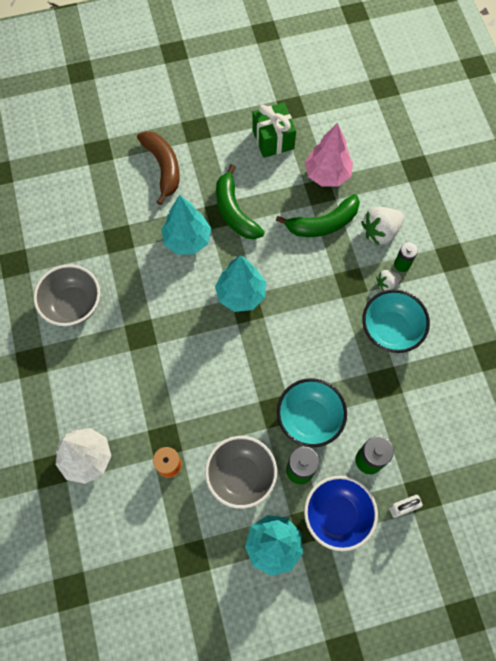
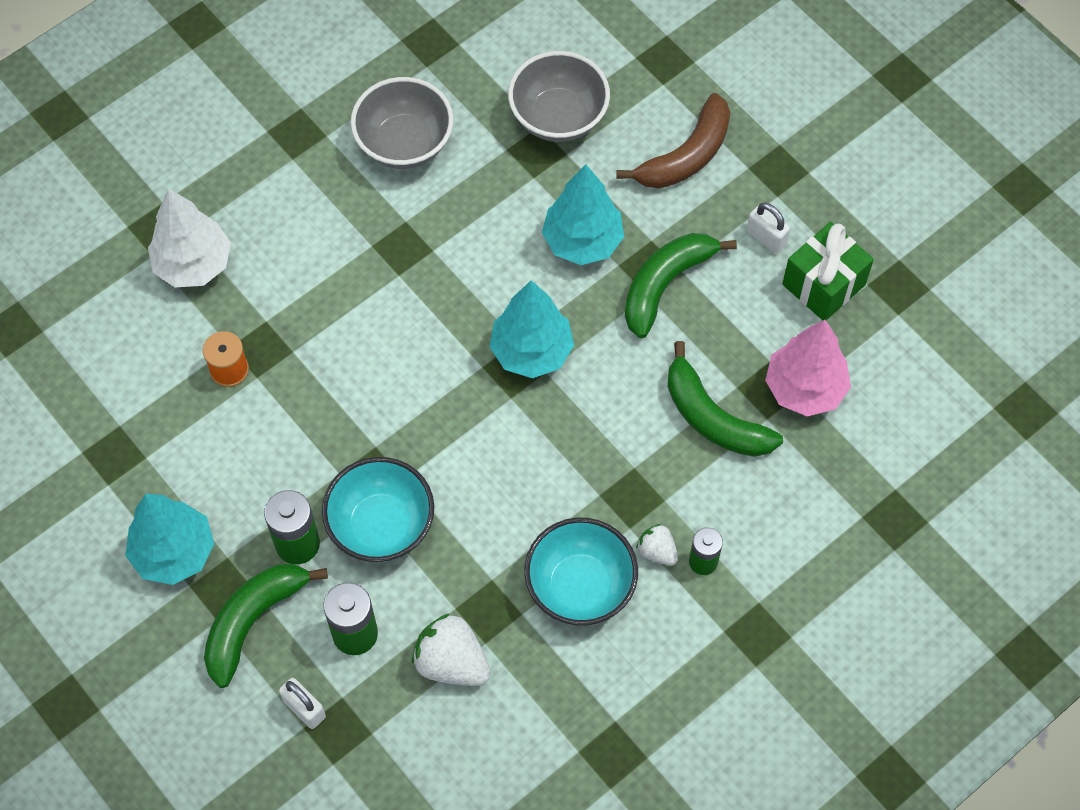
camera: 65 degrees right, 5 degrees down
grey bowl [205,436,277,509] -> grey bowl moved to [508,51,610,142]
blue bowl [304,476,378,551] -> green banana [204,564,328,688]
white strawberry [361,207,404,245] -> white strawberry moved to [412,613,490,686]
none -> white padlock [747,202,790,253]

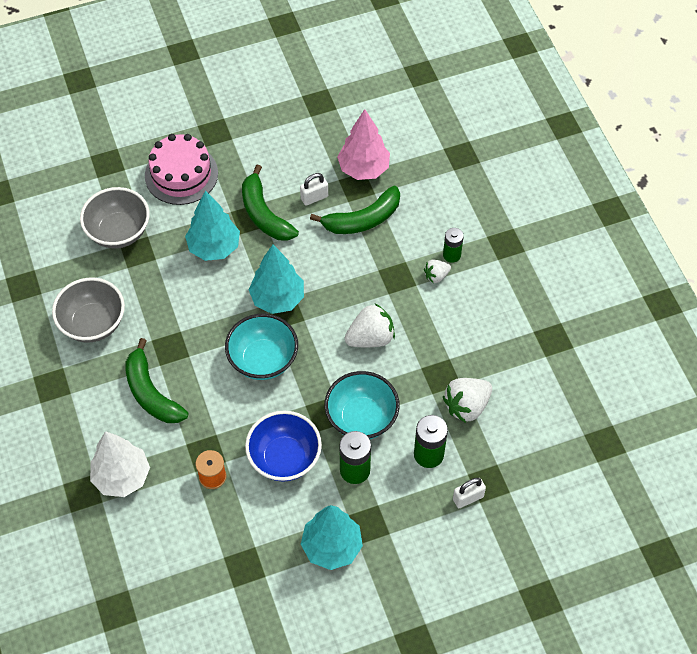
camera: 70 degrees left, 5 degrees down
green banana [204,564,328,688] -> green banana moved to [125,338,188,423]
turquoise bowl [524,517,638,625] -> turquoise bowl moved to [225,314,298,380]
brown banana [616,93,730,189] -> pink cake [145,134,218,205]
white padlock [747,202,790,253] -> white padlock moved to [300,173,328,206]
green gift [782,222,874,321] -> none
none -> blue bowl [245,411,322,482]
none -> white strawberry [345,303,395,347]

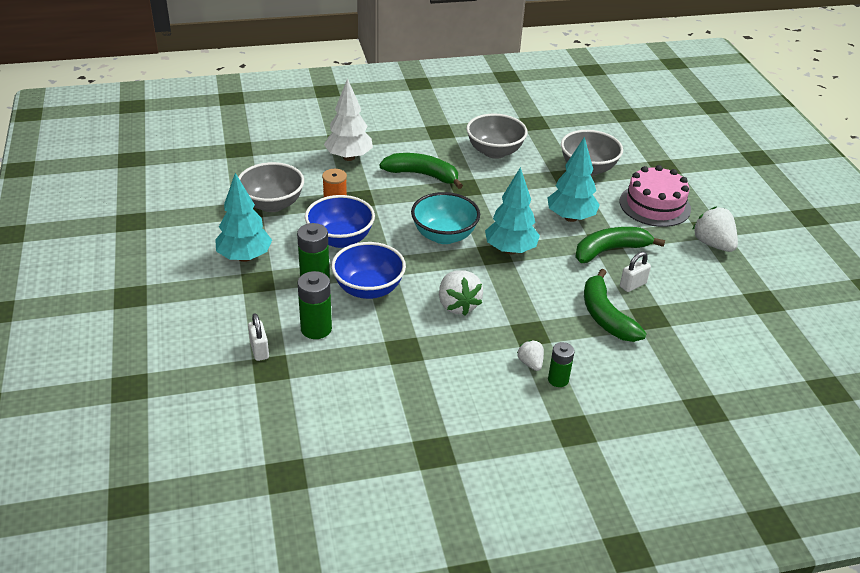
camera: 95 degrees right, 20 degrees down
green banana [125,338,188,423] -> green banana turned 45 degrees clockwise [379,153,463,189]
white padlock [300,173,328,206] -> white padlock turned 75 degrees clockwise [620,252,651,292]
turquoise bowl [324,371,400,439] -> blue bowl [331,242,406,299]
pink tree [337,109,390,180] -> none
white strawberry [443,378,492,423] -> white strawberry moved to [692,206,738,252]
none -> grey bowl [238,162,304,212]

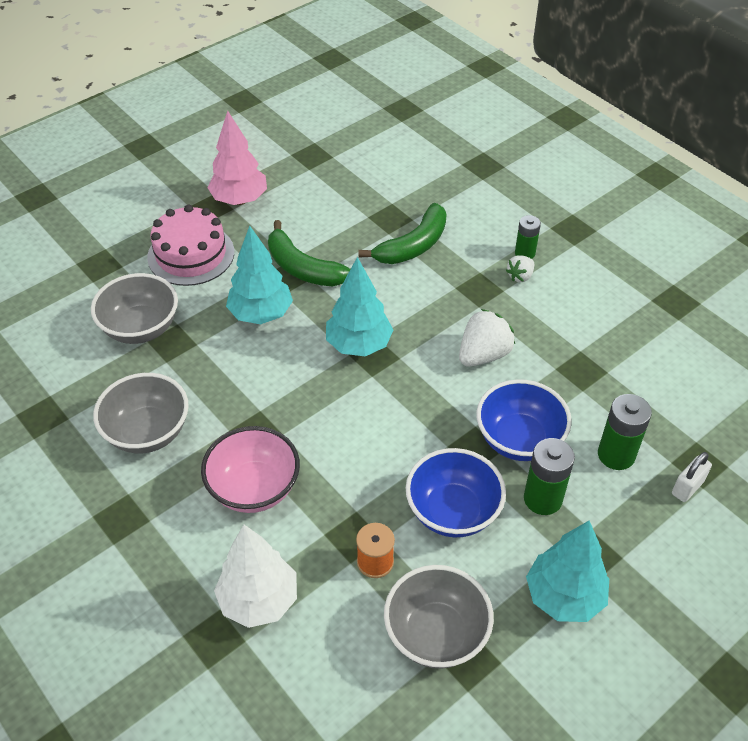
camera: 115 degrees left, 10 degrees up
green banana [379,153,463,189] -> pink bowl [201,426,300,513]
turquoise bowl [411,192,480,244] -> none
white padlock [620,252,651,292] -> none
white strawberry [692,206,738,252] -> pink tree [207,110,267,205]

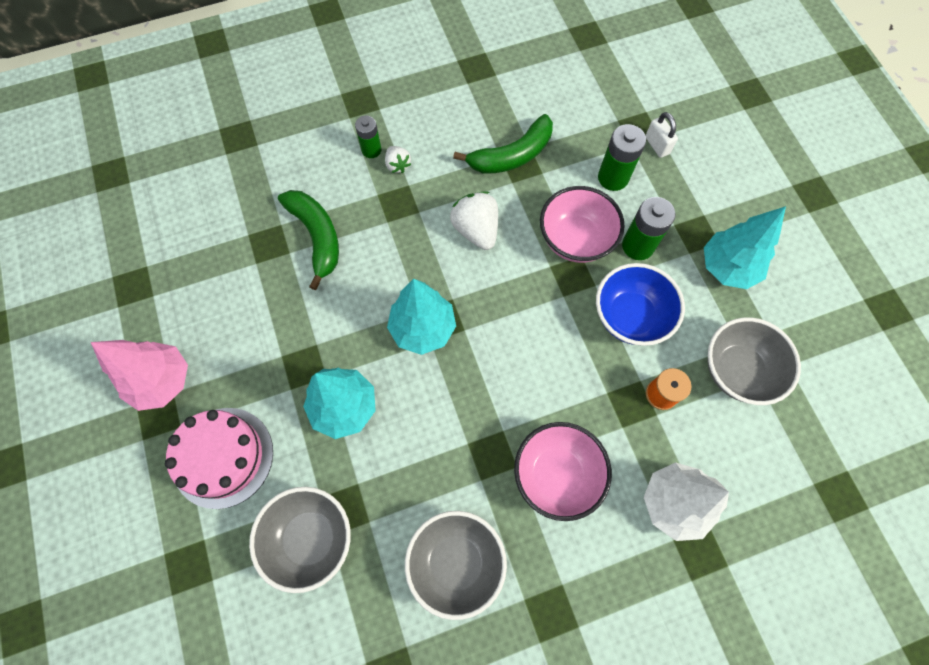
camera: 70 degrees left, 20 degrees up
green banana [268,220,350,287] -> green banana moved to [453,114,553,174]
blue bowl [476,379,572,461] -> pink bowl [540,186,625,263]

